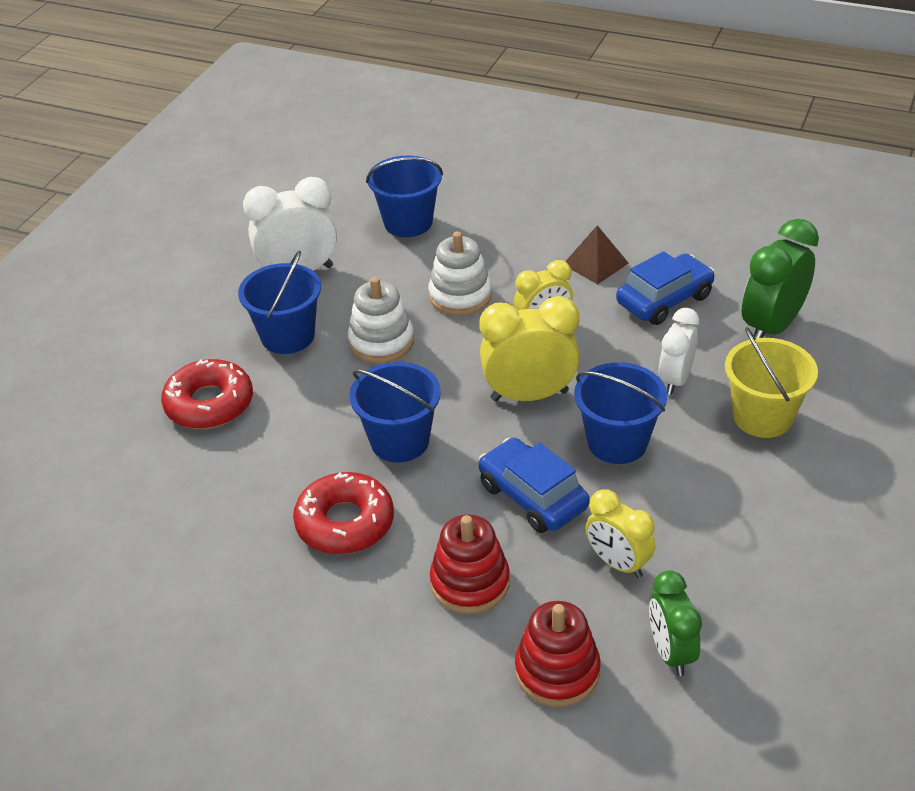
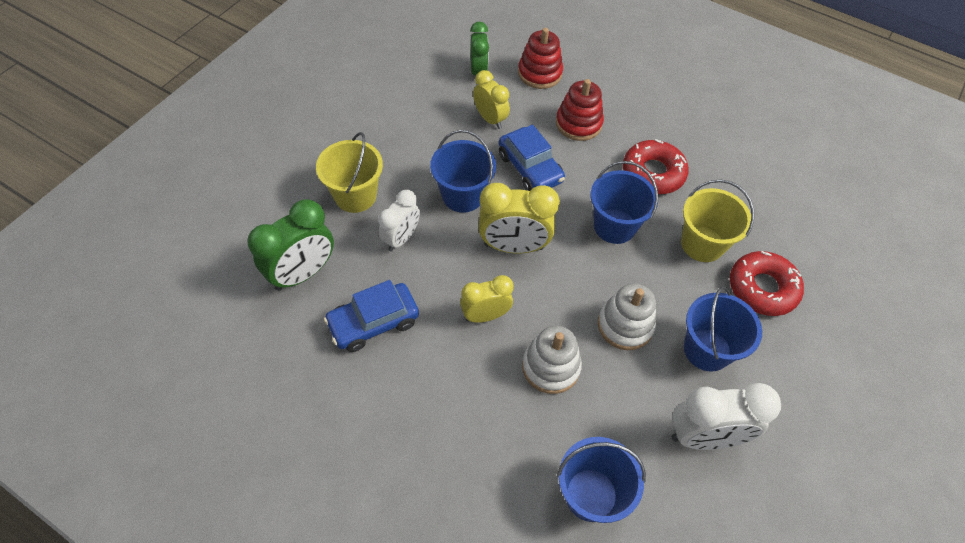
camera: 175 degrees left, 15 degrees up
brown pyramid [565,225,629,284] -> none
none -> yellow bucket [681,179,754,262]

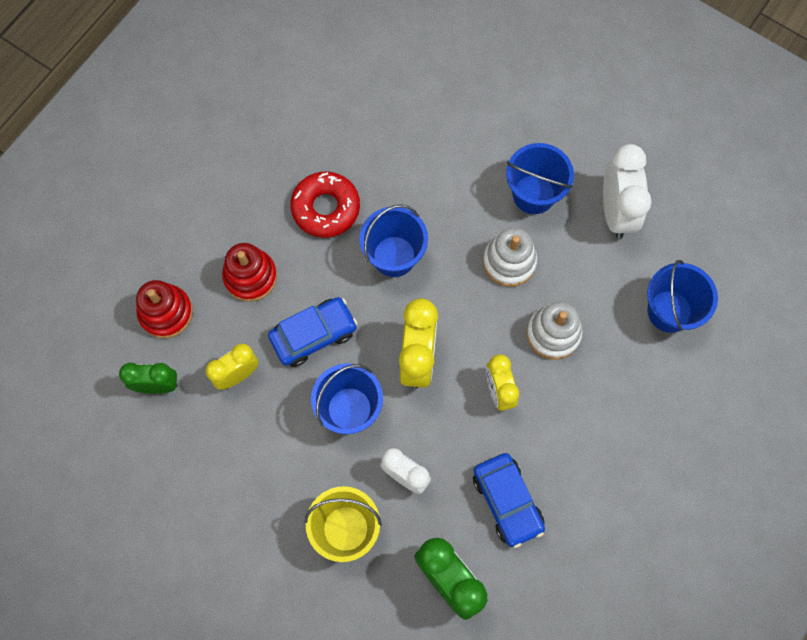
camera: 85 degrees left, 15 degrees up
yellow bucket [681,179,754,262] -> none
red donut [730,251,804,316] -> none

